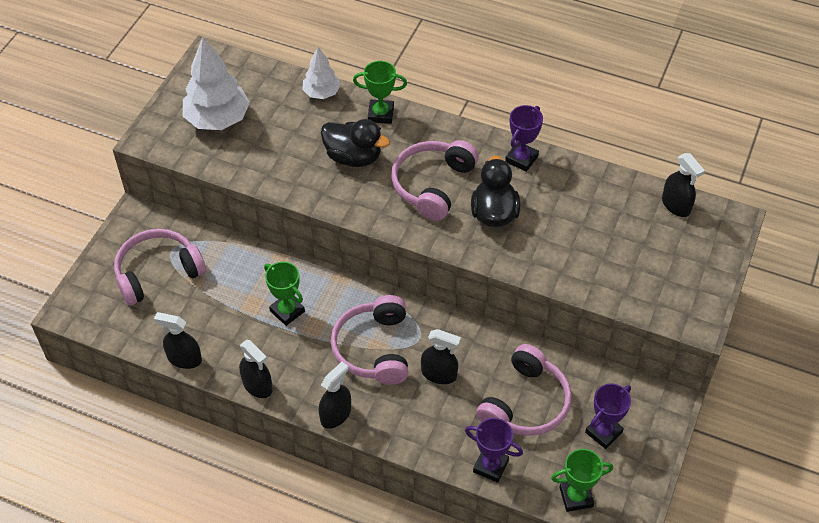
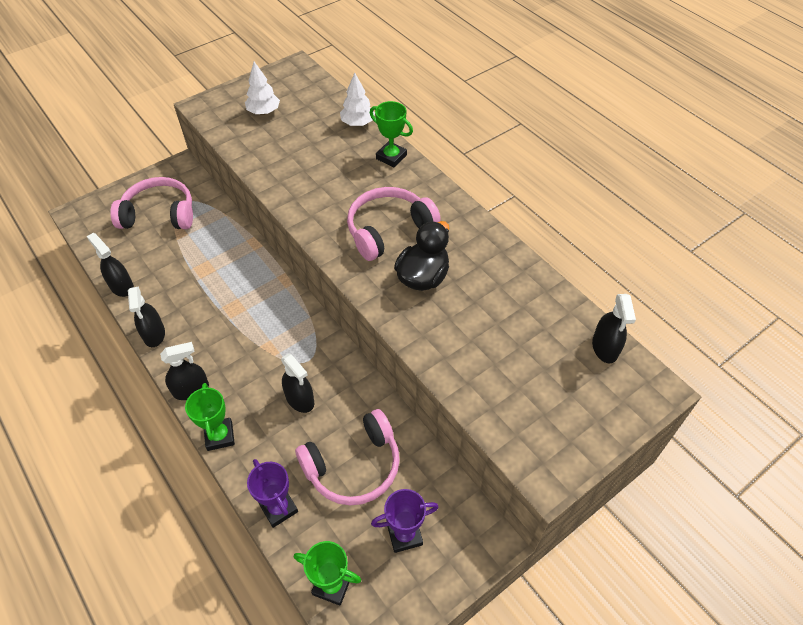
camera: 30 degrees right, 0 degrees up
white tree [183,37,250,130] -> white tree [245,62,280,115], size x0.58
green trophy [264,262,305,326] -> green trophy moved to [185,383,235,451]
black duck [321,119,390,167] -> none
pink headphones [331,295,408,385] -> none
purple trophy [505,105,543,172] -> none

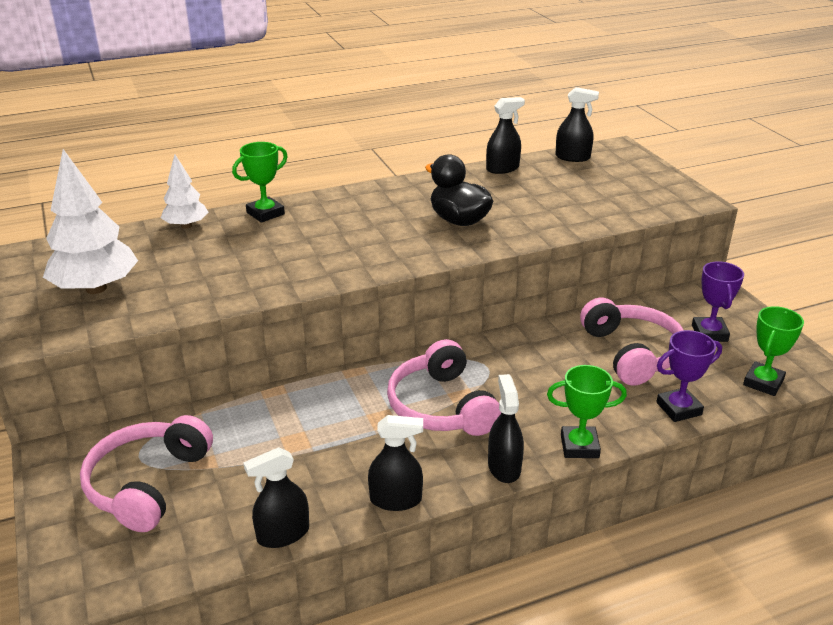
camera: 75 degrees left, 20 degrees down
white tree [245,62,280,115] -> white tree [43,149,138,294], size x1.72
black spray bottle [281,354,314,413] -> black spray bottle moved to [486,97,525,174]
pink headphones [347,187,441,261] -> pink headphones moved to [387,339,501,436]

